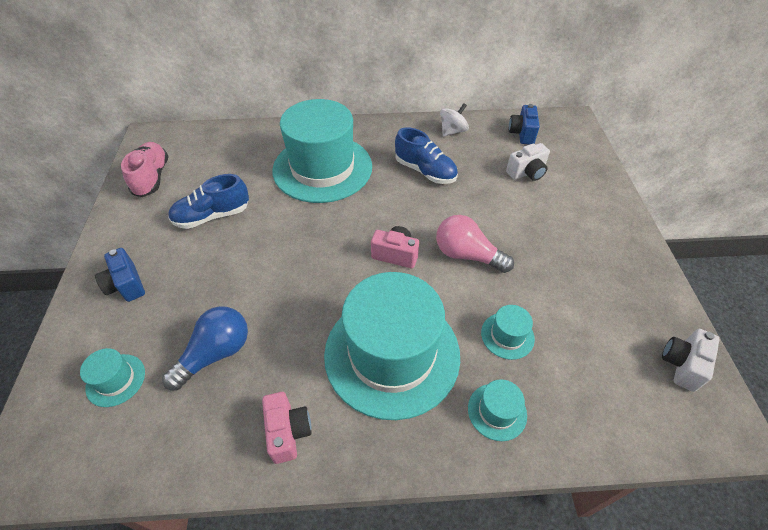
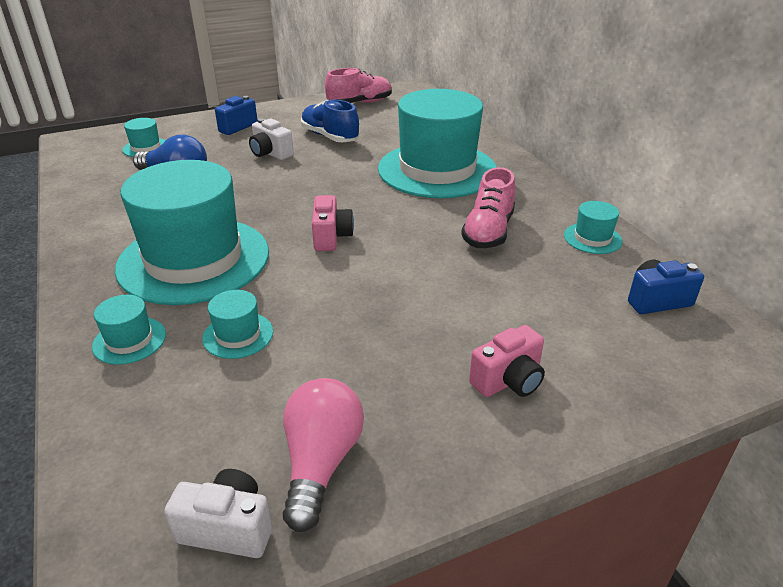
camera: 70 degrees right, 15 degrees down
pink camera [262,392,311,464] -> pink camera moved to [469,325,545,397]
blue shoe [395,127,458,184] -> pink shoe [461,167,516,248]
pink light bulb [436,215,514,273] -> pink light bulb moved to [283,378,364,532]
white spinning top [440,103,469,137] -> turquoise hat [564,201,622,254]
white camera [506,143,550,181] -> white camera moved to [249,118,294,160]

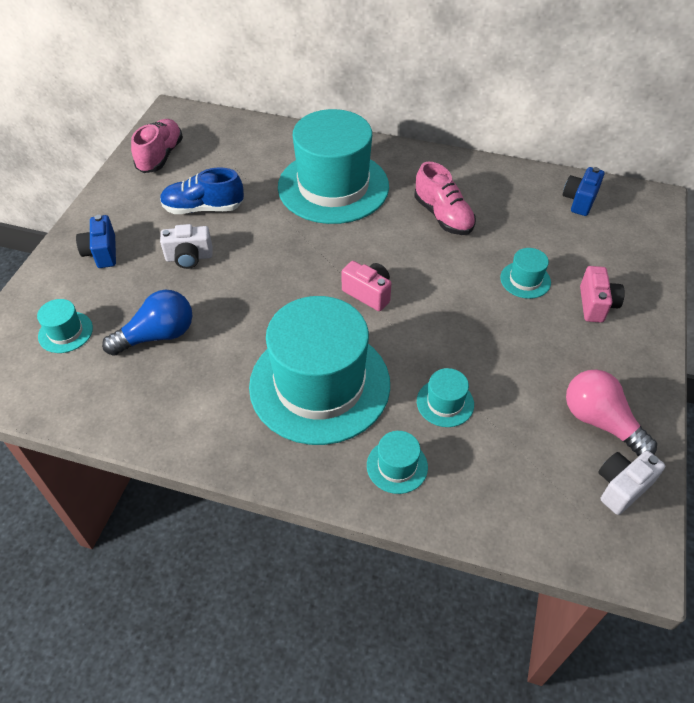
camera: 50 degrees left, 15 degrees up
turquoise hat [564,201,622,254] -> turquoise hat moved to [500,248,551,299]

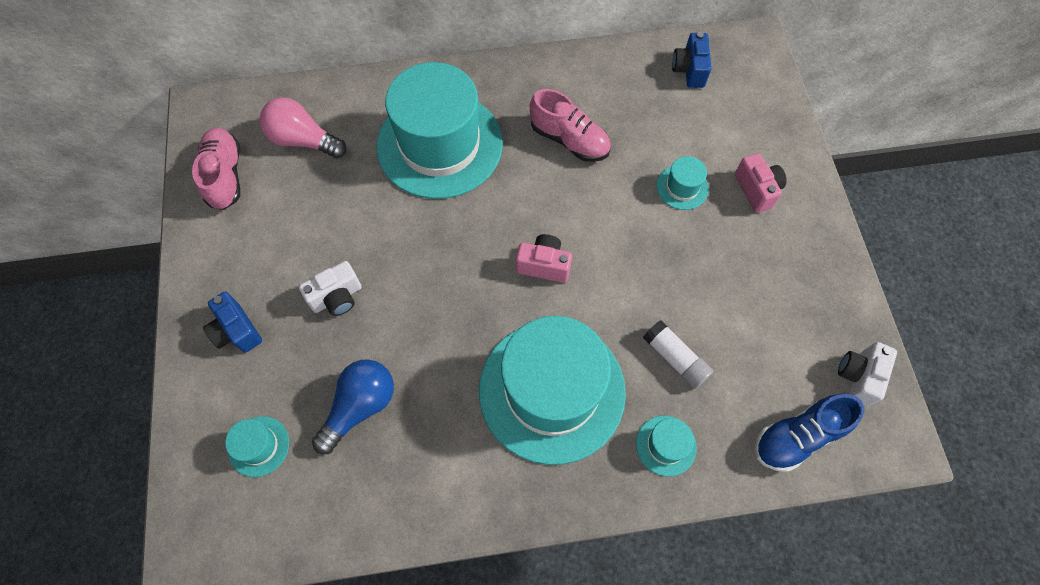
camera: 25 degrees left, 15 degrees up
blue shoe [160,168,244,214] -> blue shoe moved to [755,394,864,472]
turquoise hat [417,368,474,427] -> white glue stick [643,320,713,389]
pink light bulb [566,369,657,457] -> pink light bulb moved to [259,97,346,158]

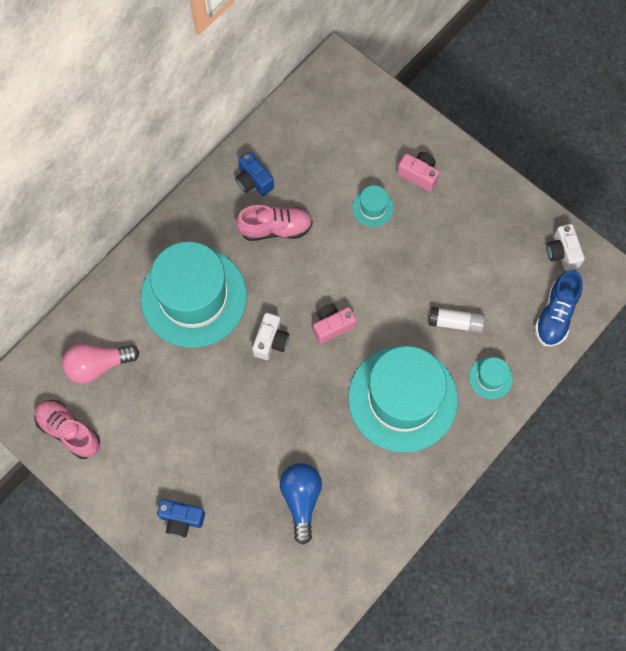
camera: 40 degrees left, 5 degrees up
turquoise hat [225,416,289,477] -> none
white camera [299,261,362,316] -> white camera moved to [252,313,289,360]
blue camera [672,32,711,88] -> blue camera moved to [235,152,274,196]

